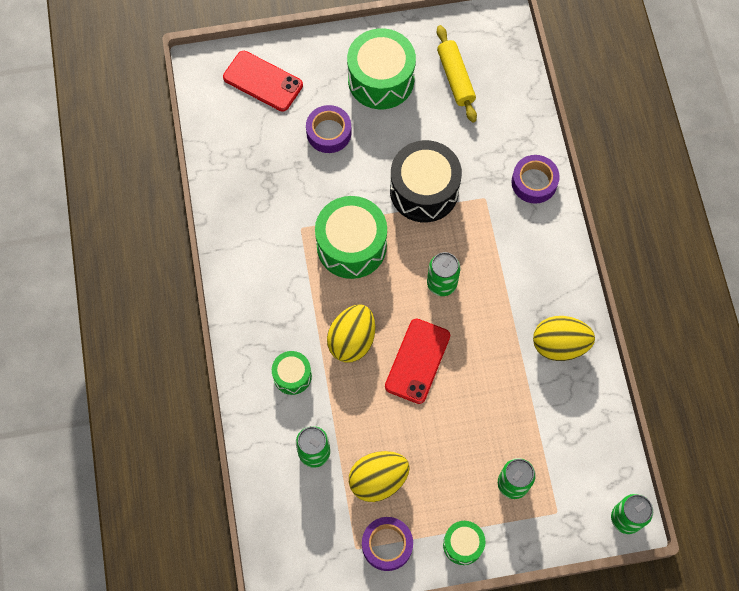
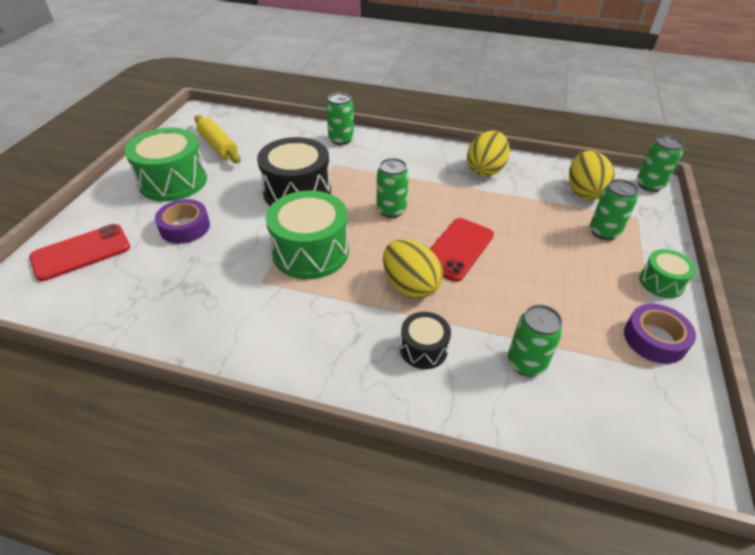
camera: 65 degrees left, 25 degrees down
green drum [272,351,312,395] -> black drum [400,312,451,369]
yellow egg [349,451,410,502] -> yellow egg moved to [569,151,615,200]
red phone [385,319,450,404] -> red phone turned 75 degrees clockwise [430,218,494,282]
yellow rolling pin [437,25,477,122] -> yellow rolling pin turned 45 degrees clockwise [194,115,241,163]
purple tape [511,155,560,204] -> green can [326,92,354,145]

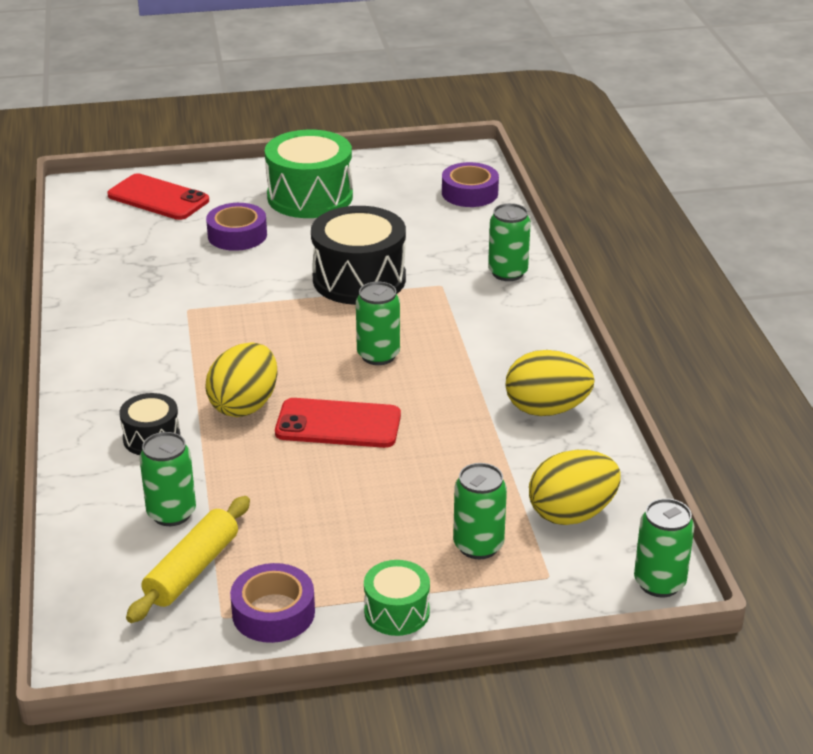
camera: 65 degrees right, 10 degrees down
yellow rolling pin [194,115,241,163] -> yellow rolling pin moved to [126,496,250,623]
green drum [266,191,349,279] -> none
none -> purple tape [442,162,499,207]

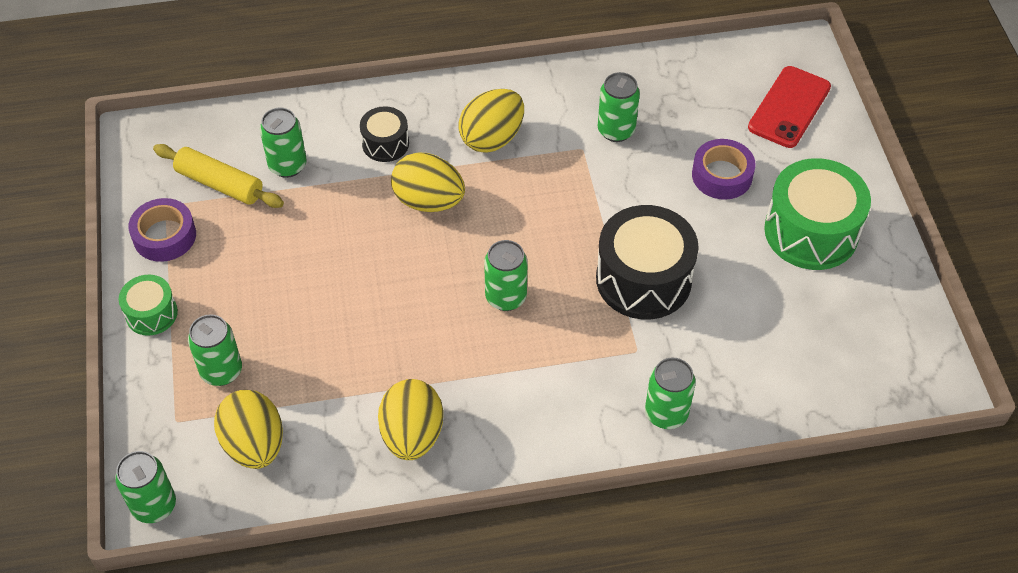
camera: 90 degrees right, 20 degrees up
red phone [275,398,401,448] -> none
purple tape [442,162,499,207] -> none
none -> yellow egg [459,89,524,153]
none -> green can [598,72,640,142]

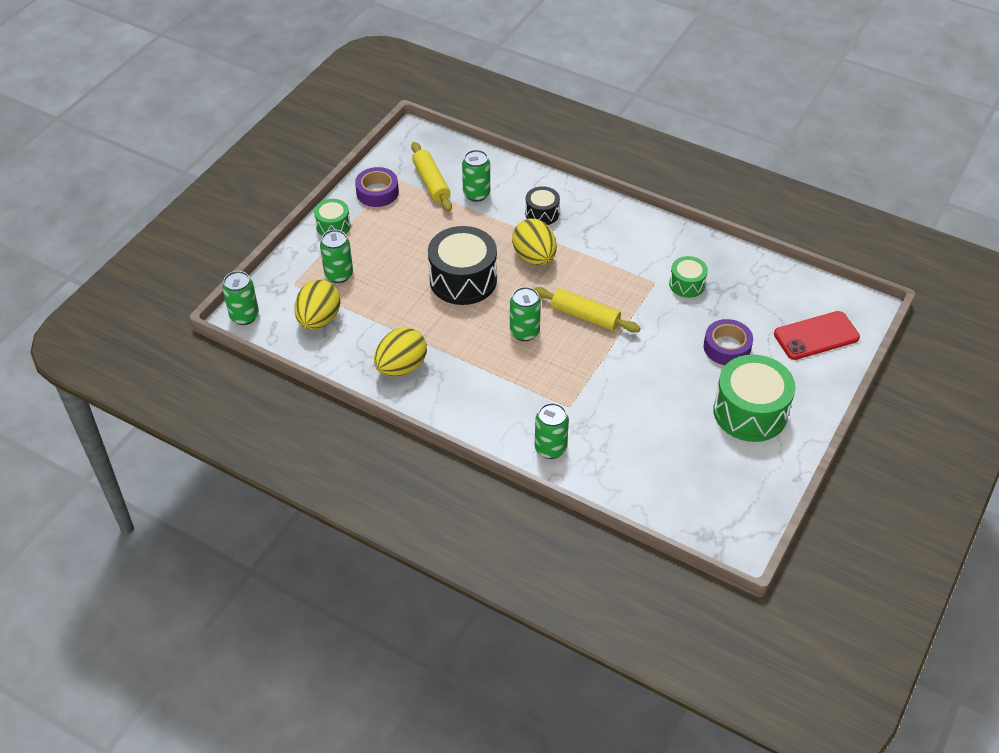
camera: 40 degrees right, 5 degrees down
yellow egg [459,89,524,153] -> none
black drum [596,205,699,319] -> black drum moved to [428,226,497,305]
green can [598,72,640,142] -> green drum [669,256,708,298]
none -> yellow rolling pin [534,287,640,333]

